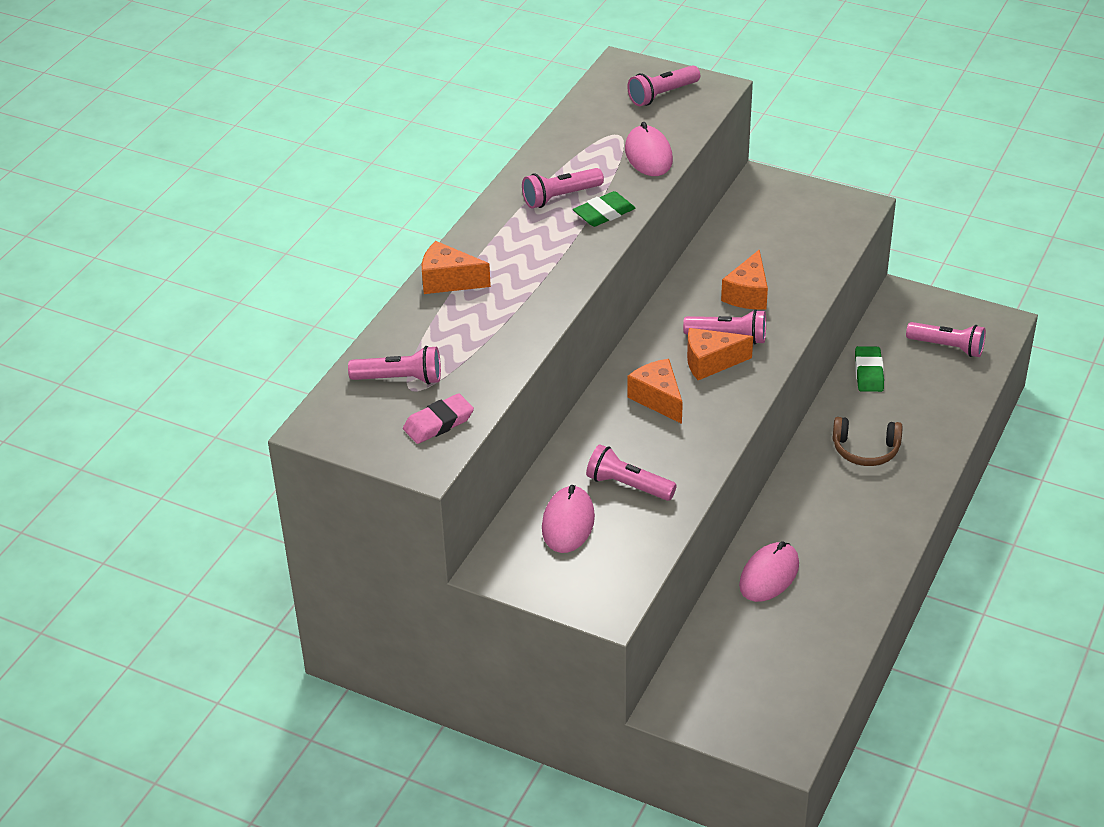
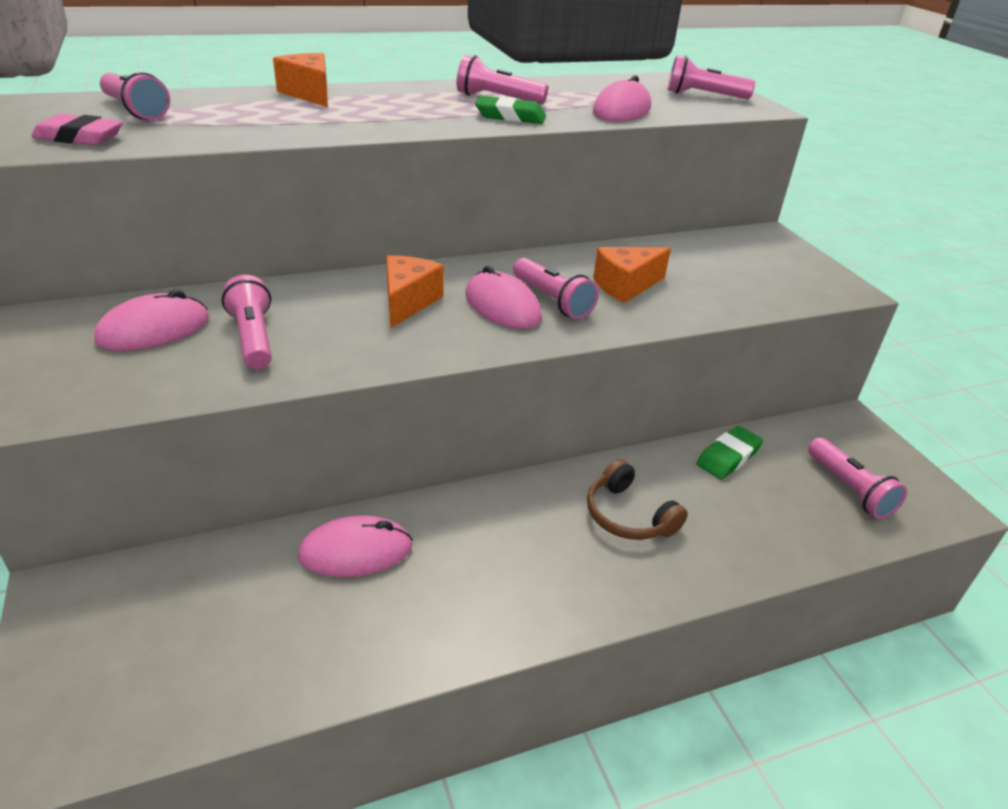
camera: 40 degrees right, 5 degrees down
orange cheese [687,328,753,380] -> pink mouse [465,266,542,329]

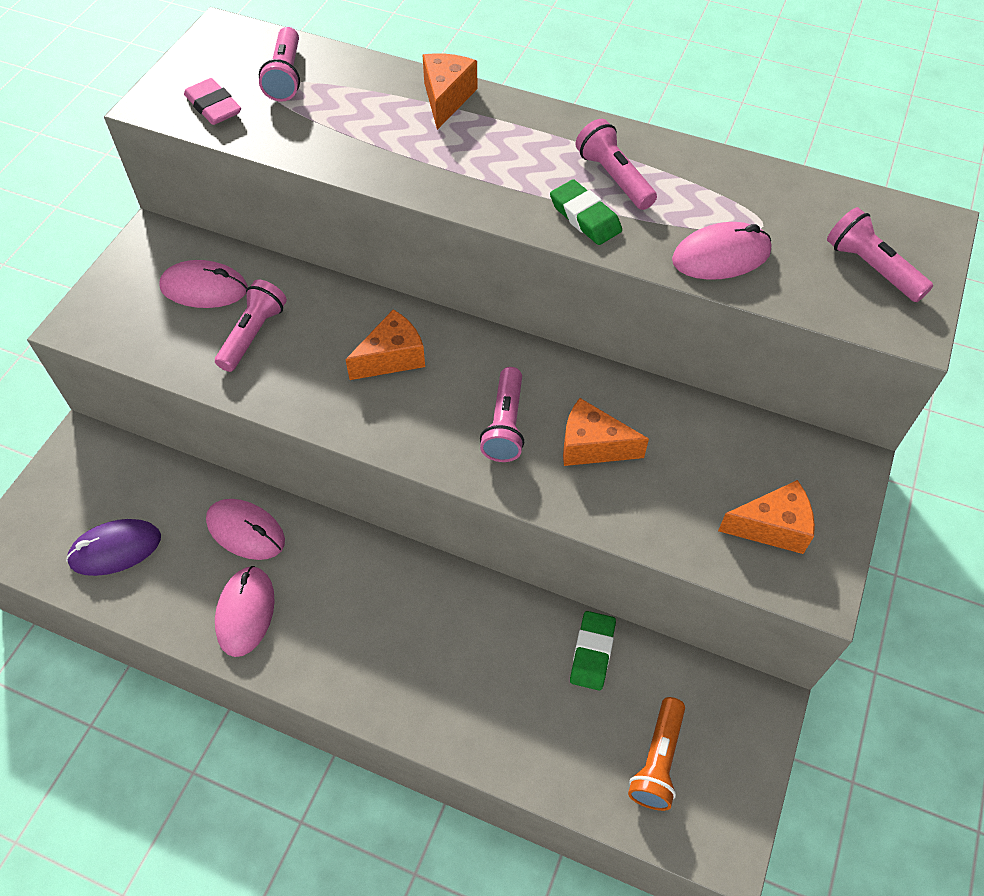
camera: 45 degrees right, 20 degrees up
pink mouse [465,266,542,329] -> pink mouse moved to [215,566,275,657]
brown headphones [587,459,688,540] -> none
green eraser [696,426,763,480] -> green eraser turned 75 degrees counterclockwise [570,611,616,691]
pink flashlight [808,437,907,519] -> orange flashlight [628,697,685,811]
none -> purple mouse [66,519,161,576]
none -> orange cheese [718,480,815,554]

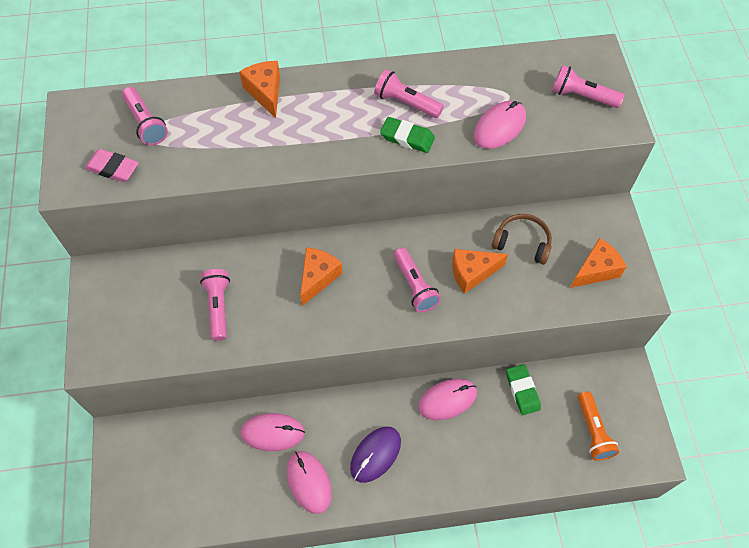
camera: 30 degrees left, 5 degrees up
purple mouse [66,519,161,576] -> purple mouse moved to [350,427,401,483]
pink mouse [159,260,248,308] -> pink mouse moved to [418,379,477,420]
none -> brown headphones [492,214,552,265]

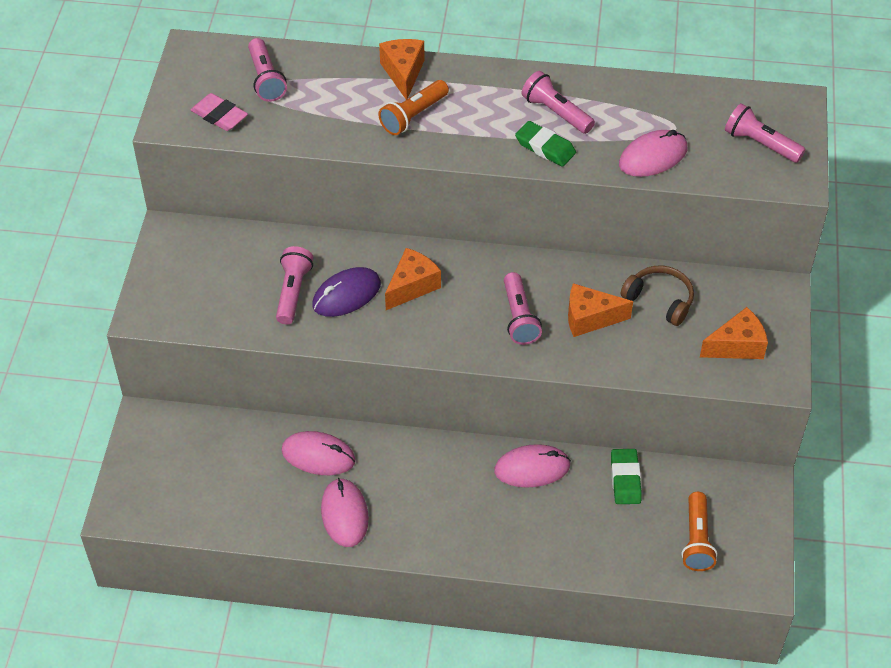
camera: 15 degrees right, 10 degrees down
purple mouse [350,427,401,483] -> purple mouse moved to [312,267,381,317]
none -> orange flashlight [379,80,449,135]

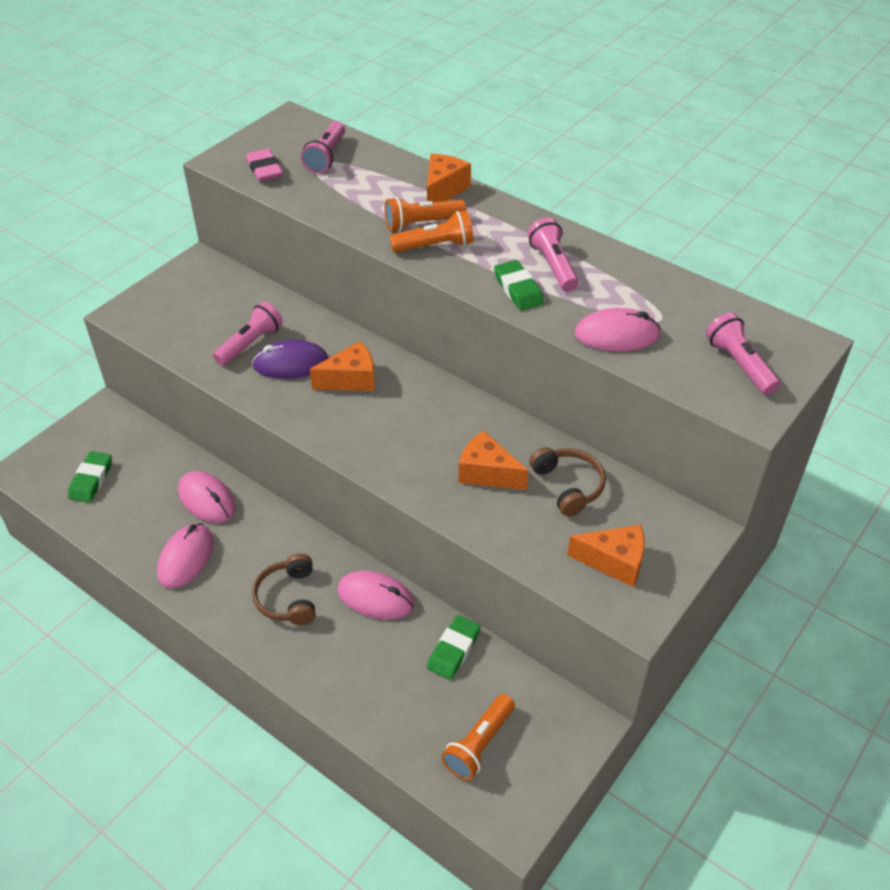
camera: 30 degrees right, 5 degrees down
pink flashlight [504,272,542,345] -> none
none -> green eraser [68,451,112,503]
none -> brown headphones [252,554,315,625]
none -> orange flashlight [390,211,473,252]

